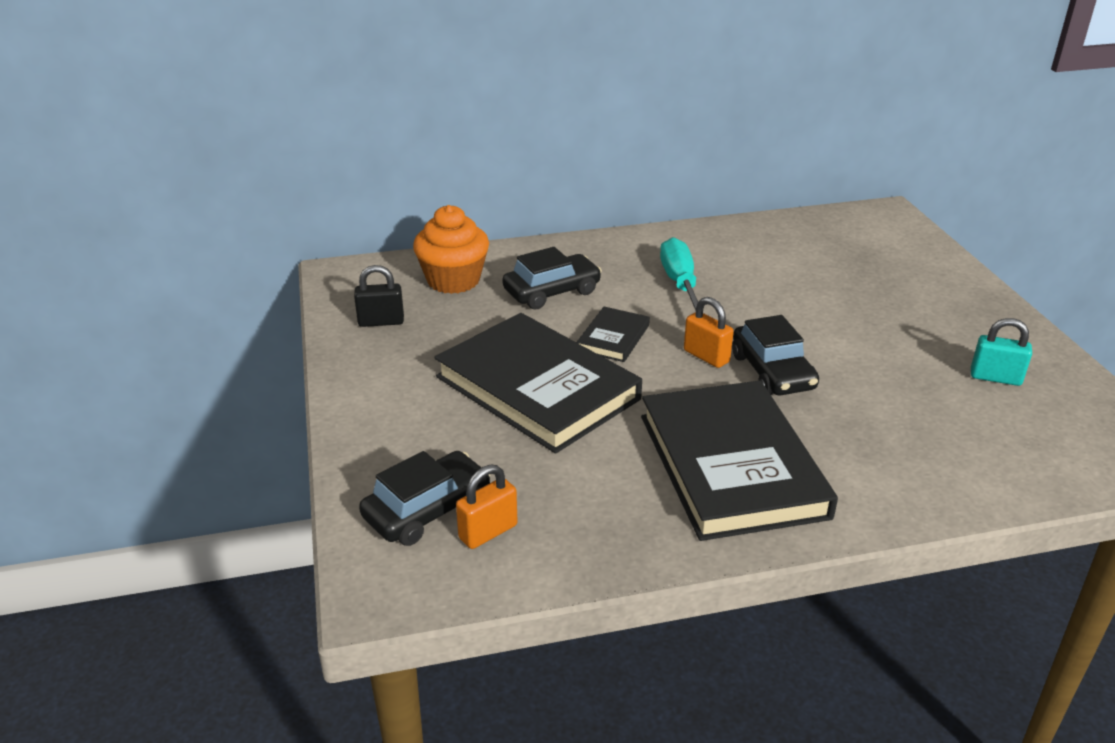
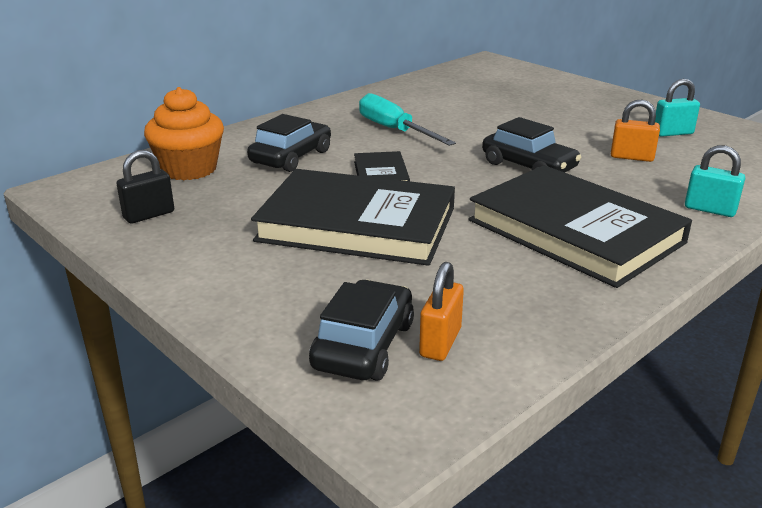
camera: 30 degrees left, 5 degrees down
orange padlock [684,297,734,368] -> orange padlock moved to [611,100,660,162]
none -> turquoise padlock [685,145,745,217]

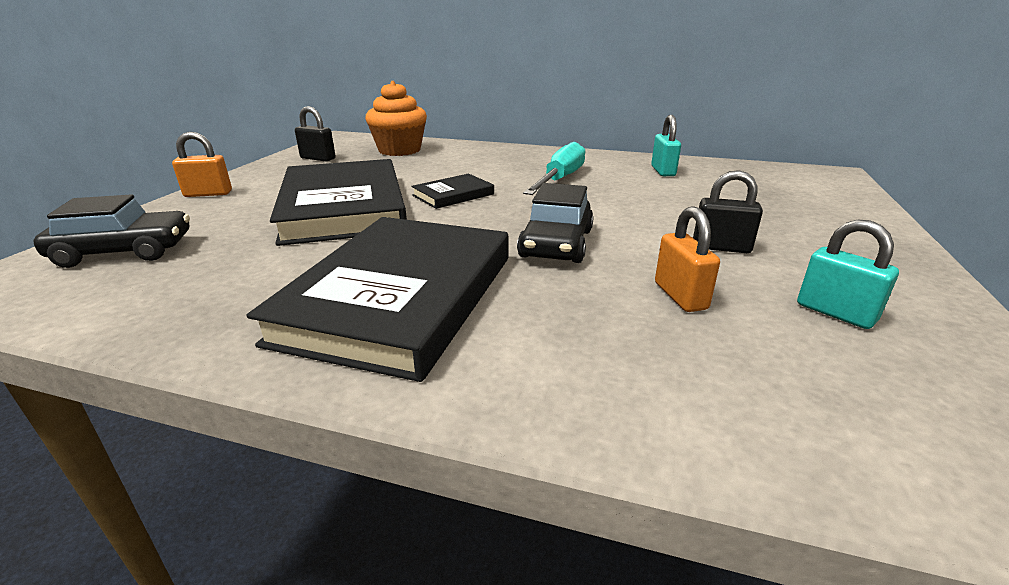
camera: 60 degrees right, 0 degrees up
black car [247,114,331,172] -> none
orange padlock [419,262,464,361] -> orange padlock moved to [172,132,232,197]
turquoise padlock [685,145,745,217] -> turquoise padlock moved to [651,115,681,176]
none -> black padlock [693,170,763,253]

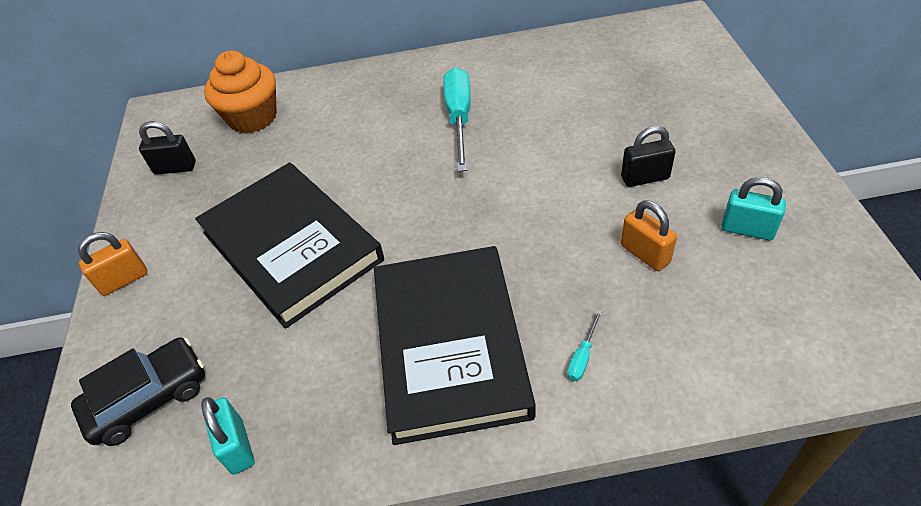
camera: 20 degrees left, 20 degrees up
black book [411,174,494,209] -> none
black car [517,183,594,263] -> none
turquoise padlock [651,115,681,176] -> turquoise padlock moved to [201,397,255,474]
none -> turquoise screwdriver [567,310,602,381]

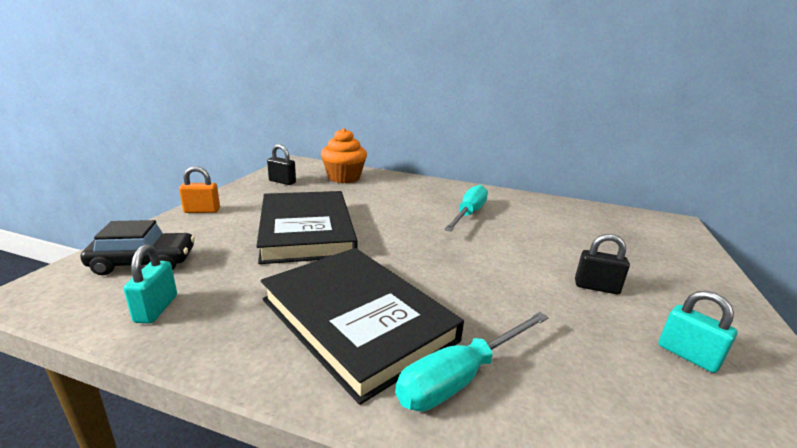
camera: 20 degrees right, 25 degrees down
black book [374,246,535,445] -> black book turned 60 degrees counterclockwise [261,248,464,405]
turquoise screwdriver [567,310,602,381] -> turquoise screwdriver [395,312,549,411], size x2.37
orange padlock [621,200,677,271] -> none

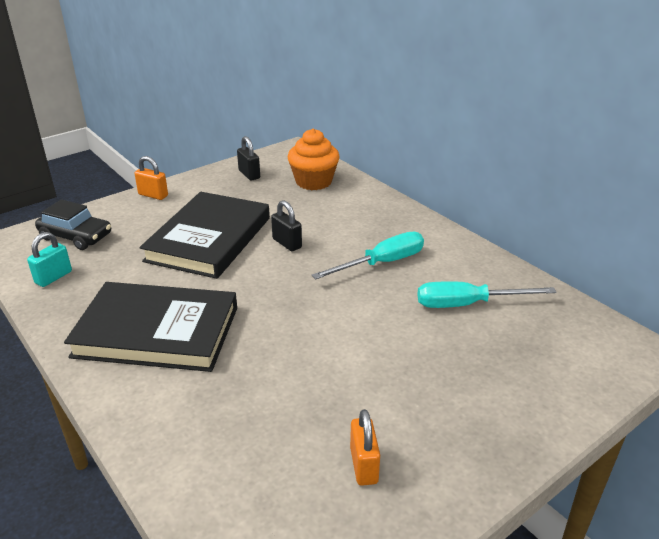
camera: 35 degrees right, 10 degrees up
black book [261,248,464,405] -> black book turned 75 degrees counterclockwise [64,282,237,372]
turquoise screwdriver [395,312,549,411] -> turquoise screwdriver moved to [417,281,556,308]
black padlock [575,234,630,294] -> black padlock moved to [271,200,302,251]
turquoise padlock [658,291,737,373] -> orange padlock [350,409,380,486]

